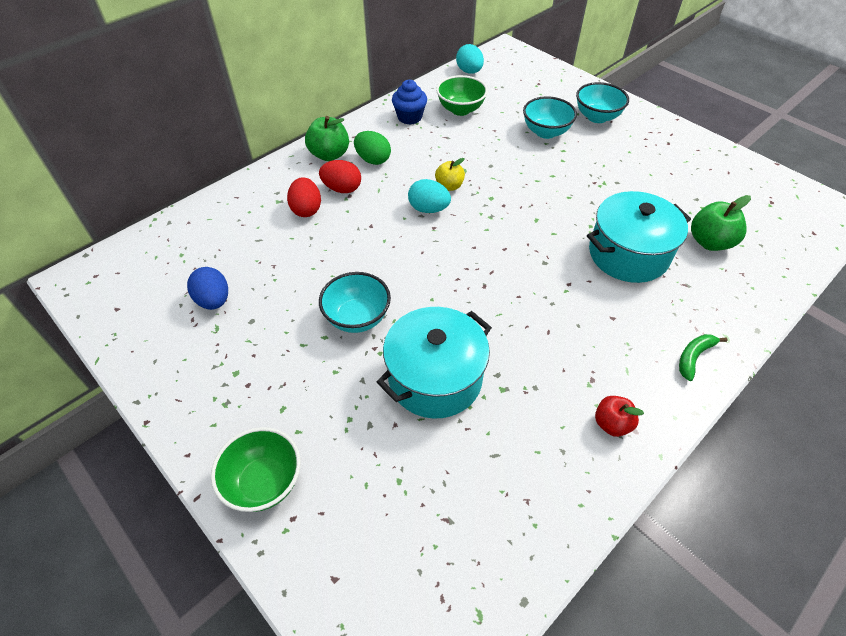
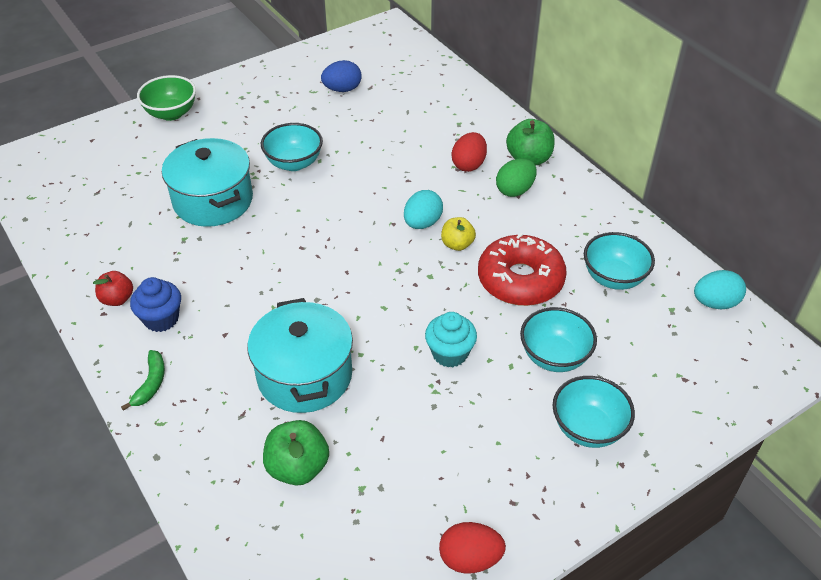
camera: 100 degrees right, 5 degrees down
red egg [287,177,321,217] -> red egg moved to [439,522,506,574]
blue cupcake [392,80,427,125] -> blue cupcake moved to [130,277,181,332]
green bowl [436,75,488,116] -> turquoise bowl [584,232,655,290]
green banana [679,334,728,381] -> green banana turned 45 degrees clockwise [121,350,165,411]
none -> turquoise cupcake [425,312,477,367]
none -> red donut [478,233,567,306]

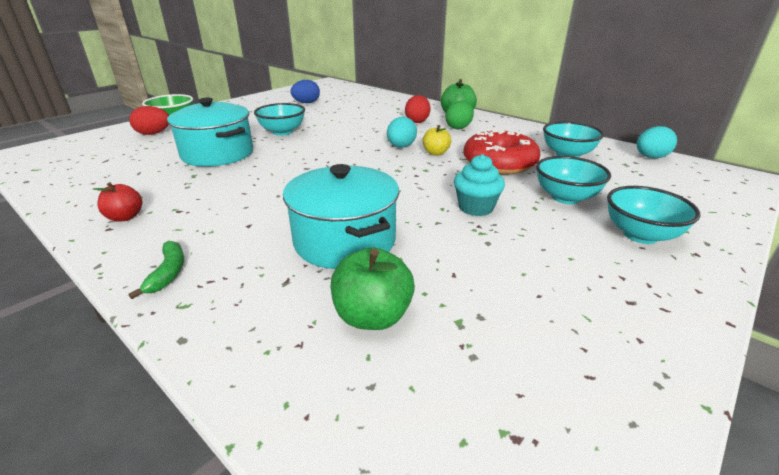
camera: 15 degrees left, 15 degrees down
blue cupcake [130,277,181,332] -> none
red egg [439,522,506,574] -> red egg moved to [129,106,169,135]

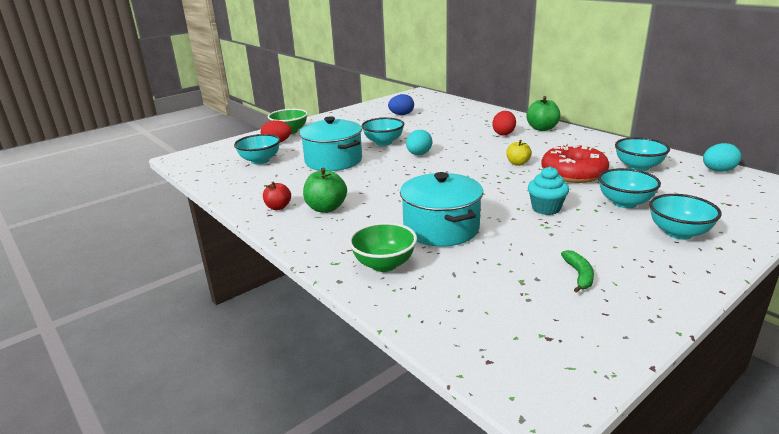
camera: 10 degrees right, 5 degrees down
green banana [129,241,184,299] -> green banana moved to [561,250,594,293]
green apple [331,247,415,330] -> green apple moved to [303,168,347,213]
turquoise egg [387,117,417,148] -> turquoise egg moved to [406,130,432,155]
green egg [445,101,474,129] -> none
none -> turquoise bowl [234,134,280,164]
none -> green bowl [349,222,417,272]

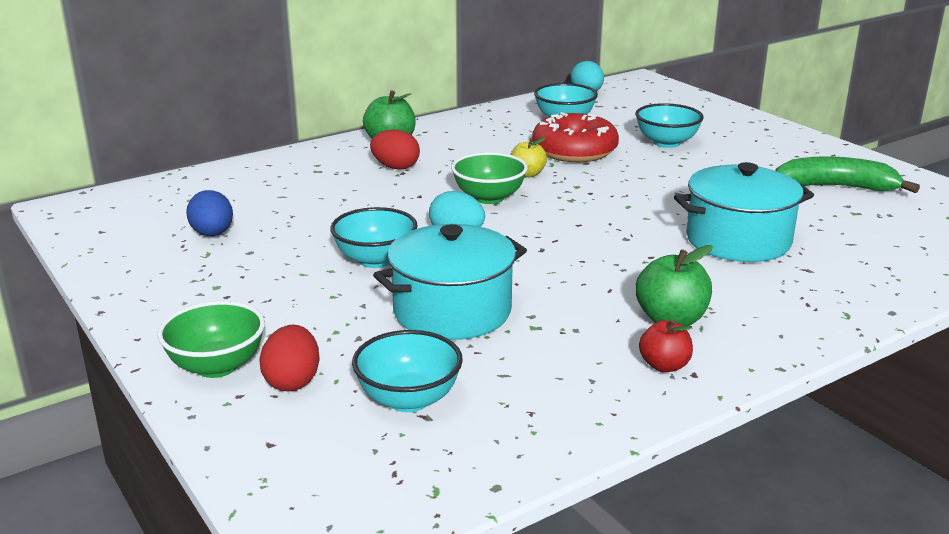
camera: 85 degrees left, 0 degrees up
green bowl [349,222,417,272] -> green bowl moved to [451,152,528,204]
turquoise cupcake [528,166,569,215] -> none
green banana [561,250,594,293] -> green banana [775,156,920,193], size x1.89
turquoise bowl [649,194,722,239] -> none

